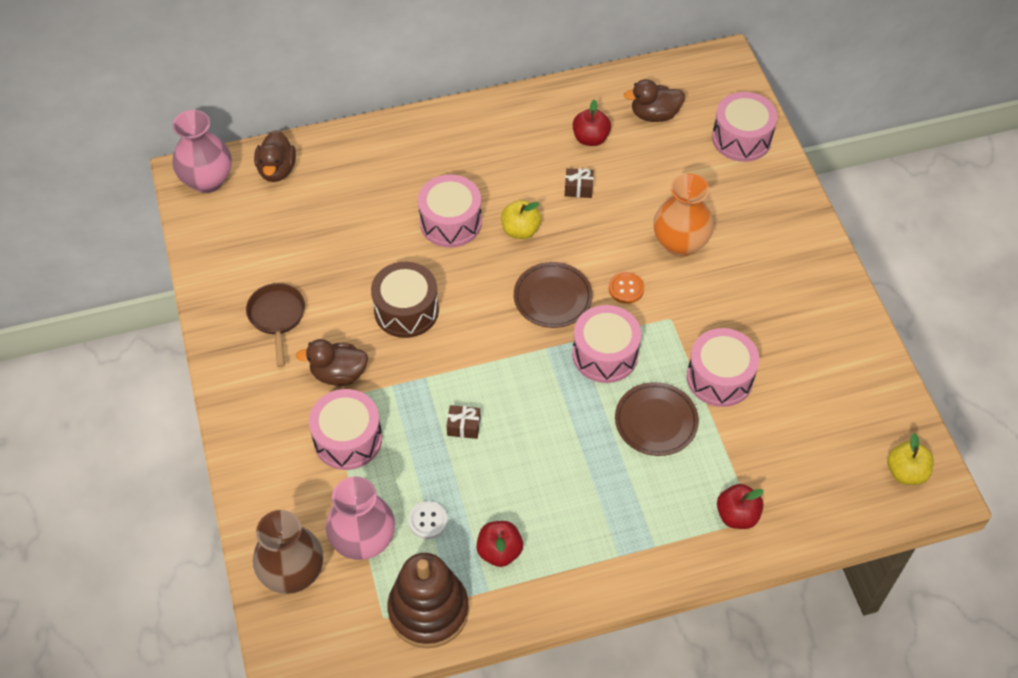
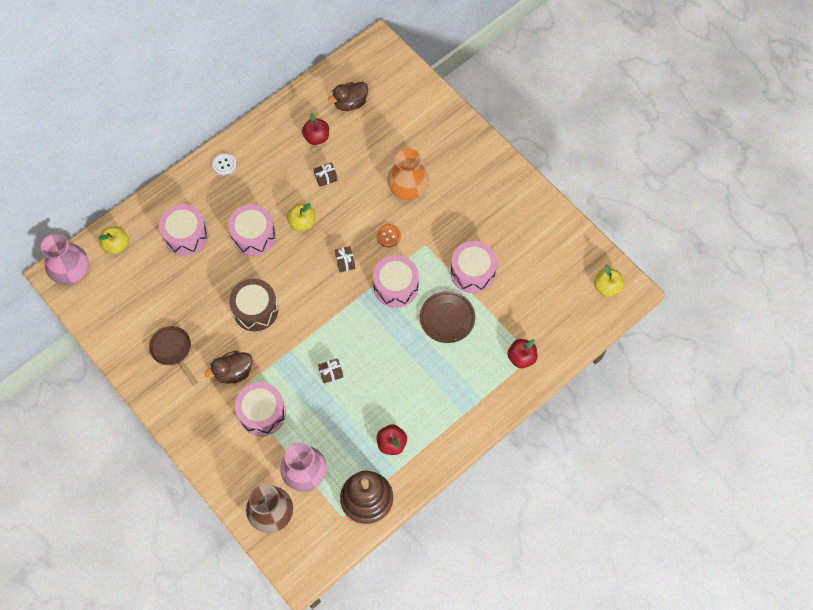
camera: 25 degrees left, 10 degrees up
brown duck [254,130,296,182] -> yellow apple [98,226,129,254]
white button [408,501,448,539] -> white button moved to [212,153,236,175]
brown plate [514,262,593,328] -> brown gift [335,246,355,272]
pink drum [712,92,777,162] -> pink drum moved to [159,204,208,256]

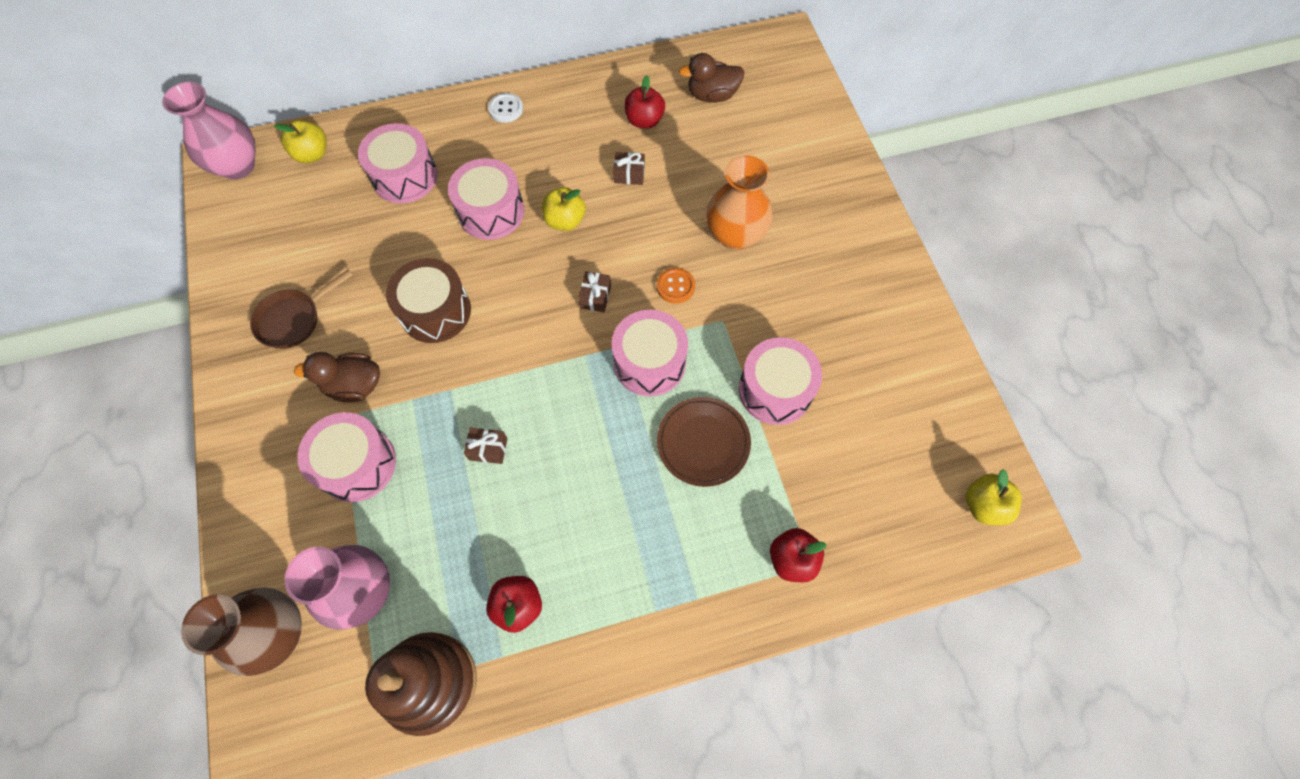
camera: 25 degrees right, 0 degrees up
brown pan [149,326,198,386] -> brown pan turned 120 degrees counterclockwise [250,269,353,349]

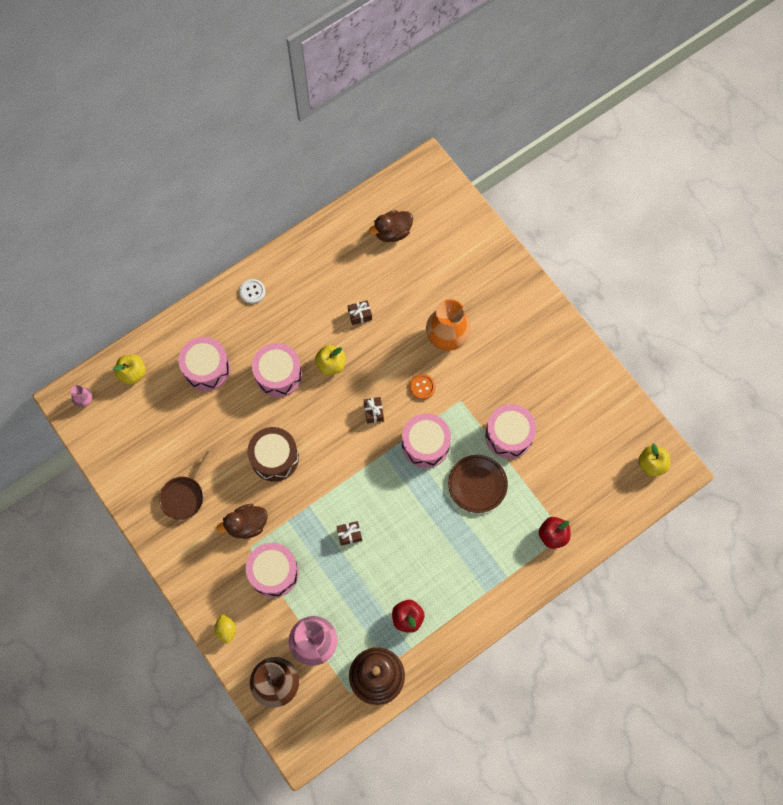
camera: 20 degrees left, 5 degrees up
pink vase [162,82,256,180] -> pink vase [70,385,92,407], size x0.45
red apple [624,75,665,128] -> none
none -> yellow lemon [214,614,236,644]

